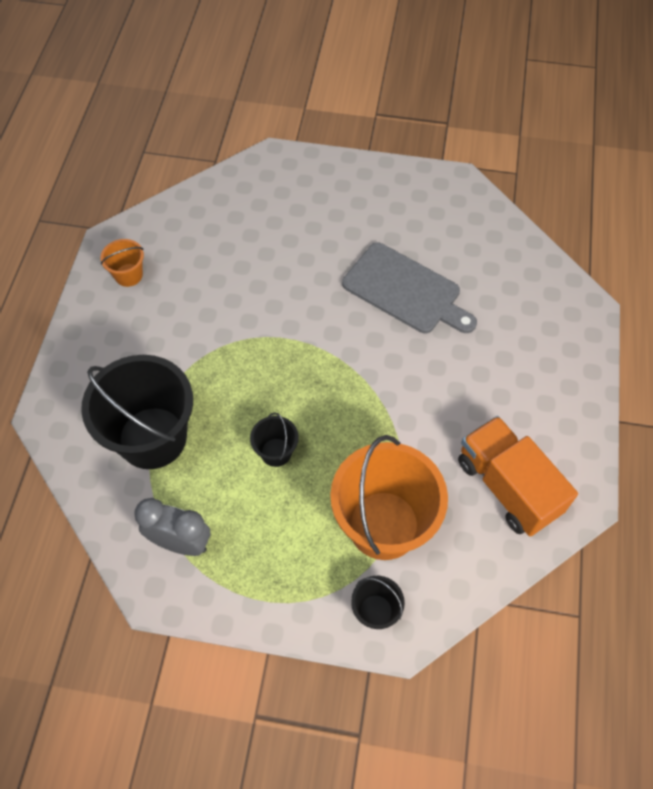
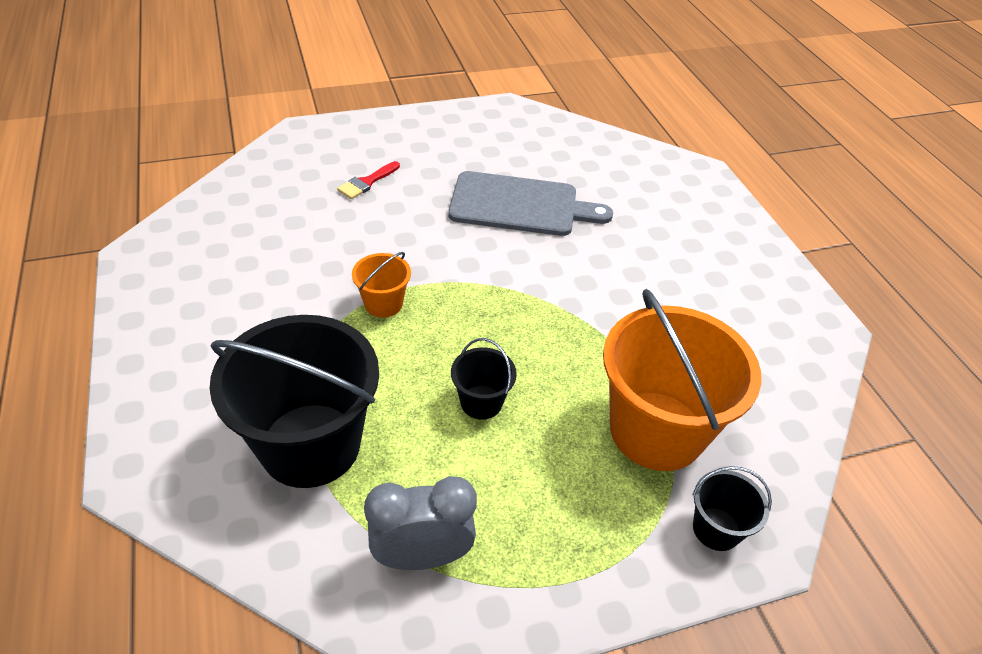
camera: 30 degrees left, 15 degrees down
orange bucket [100,239,144,287] -> orange bucket moved to [352,252,411,318]
orange truck [458,416,578,536] -> none
none -> red brush [337,161,400,199]

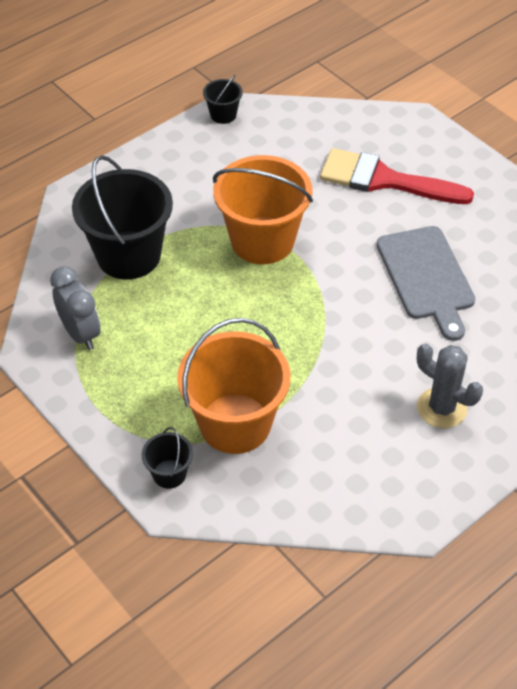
camera: 70 degrees right, 5 degrees up
red brush [337,161,400,199] -> red brush [320,148,474,204], size x2.39
orange bucket [352,252,411,318] -> orange bucket [213,155,313,264], size x2.20
black bucket [451,338,517,420] -> black bucket moved to [203,75,243,124]
none -> grey cactus [417,343,483,428]

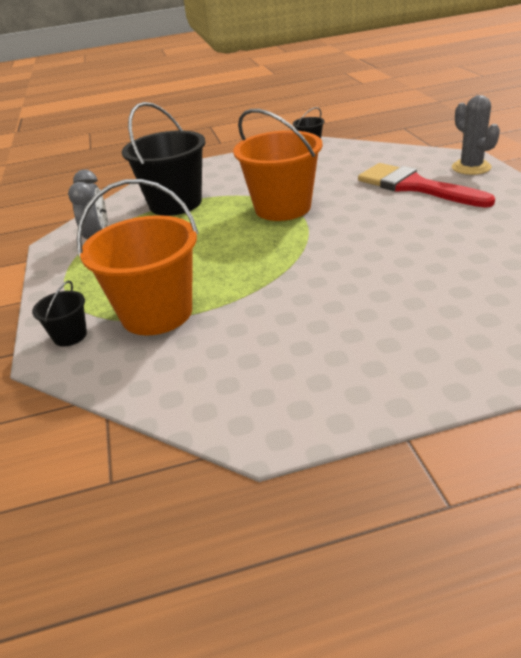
camera: 30 degrees right, 15 degrees down
grey cutting board [376,226,475,341] -> none
grey cactus [417,343,483,428] -> grey cactus moved to [452,95,500,175]

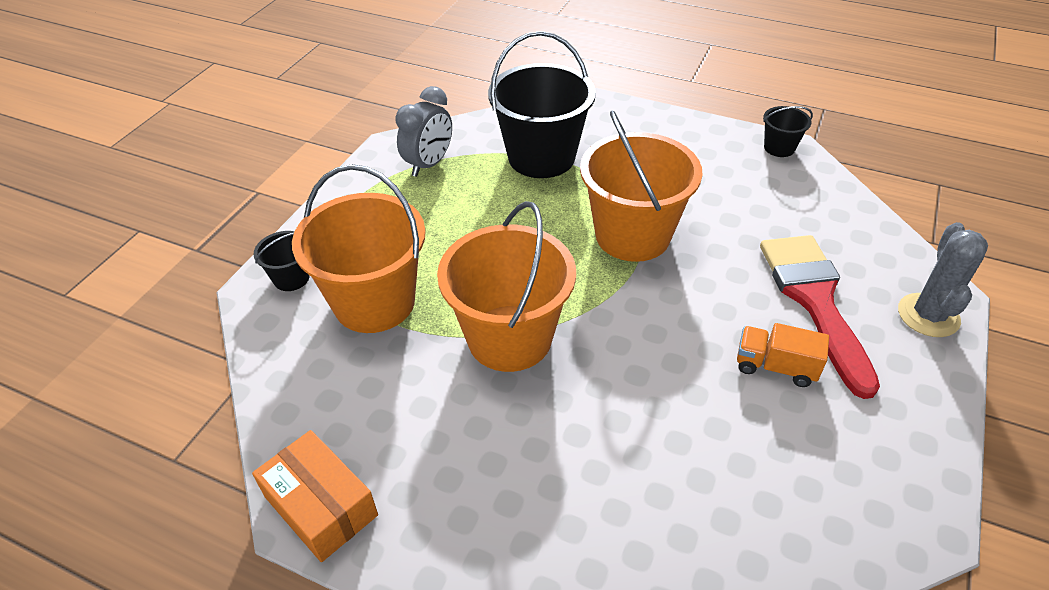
camera: 35 degrees right, 10 degrees up
none -> orange box [252,430,378,562]
none -> orange bucket [437,201,576,372]
none -> orange truck [737,323,829,387]

